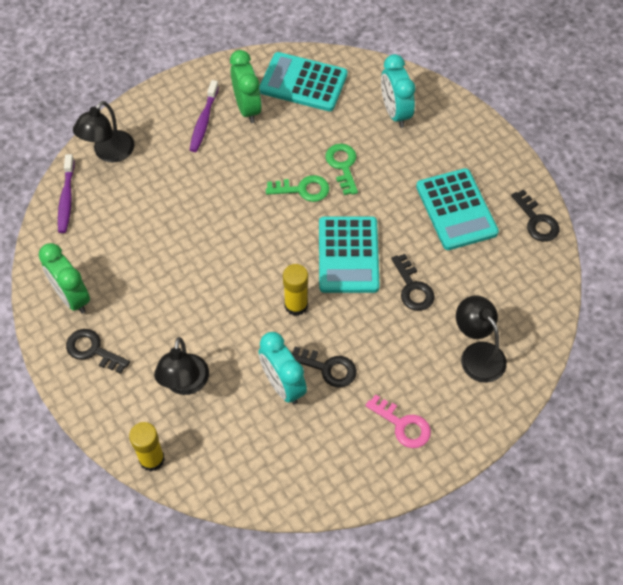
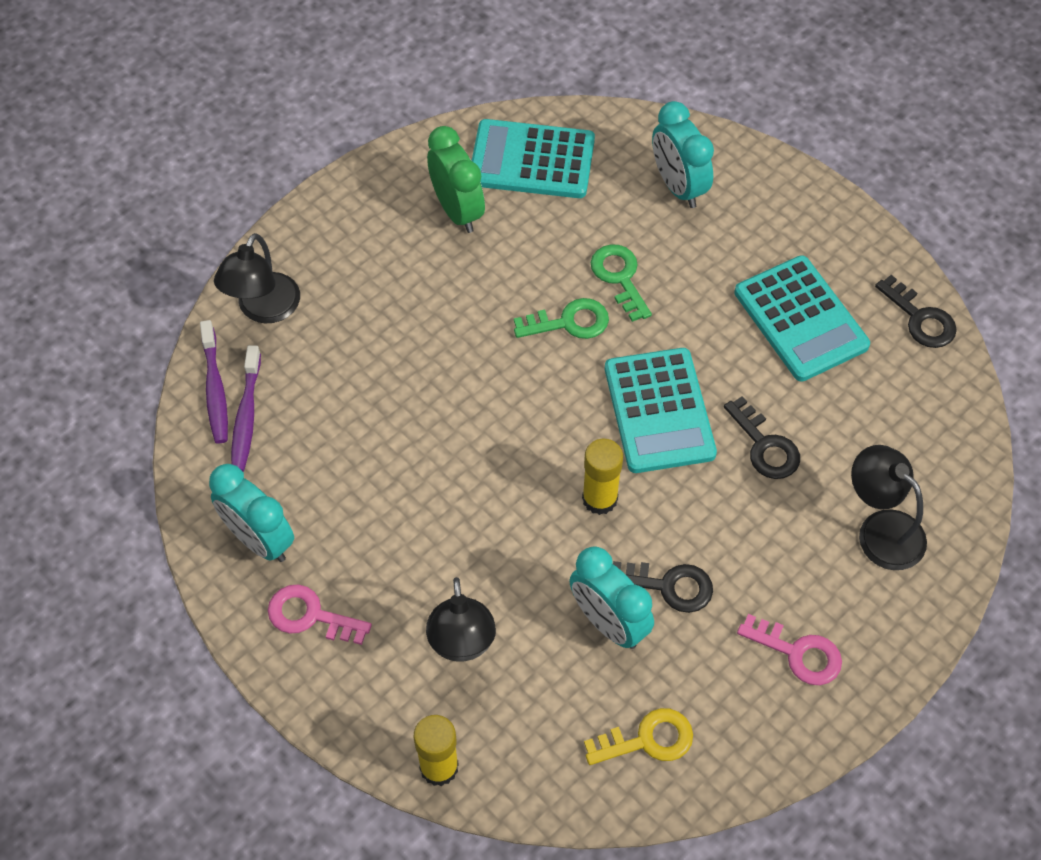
camera: 10 degrees left, 0 degrees up
green clock [39,243,90,314] -> turquoise clock [209,464,294,562]
black key [66,329,130,374] -> pink key [268,585,372,645]
purple toothbrush [190,80,219,152] -> purple toothbrush moved to [231,345,261,471]
none -> yellow key [584,708,693,765]

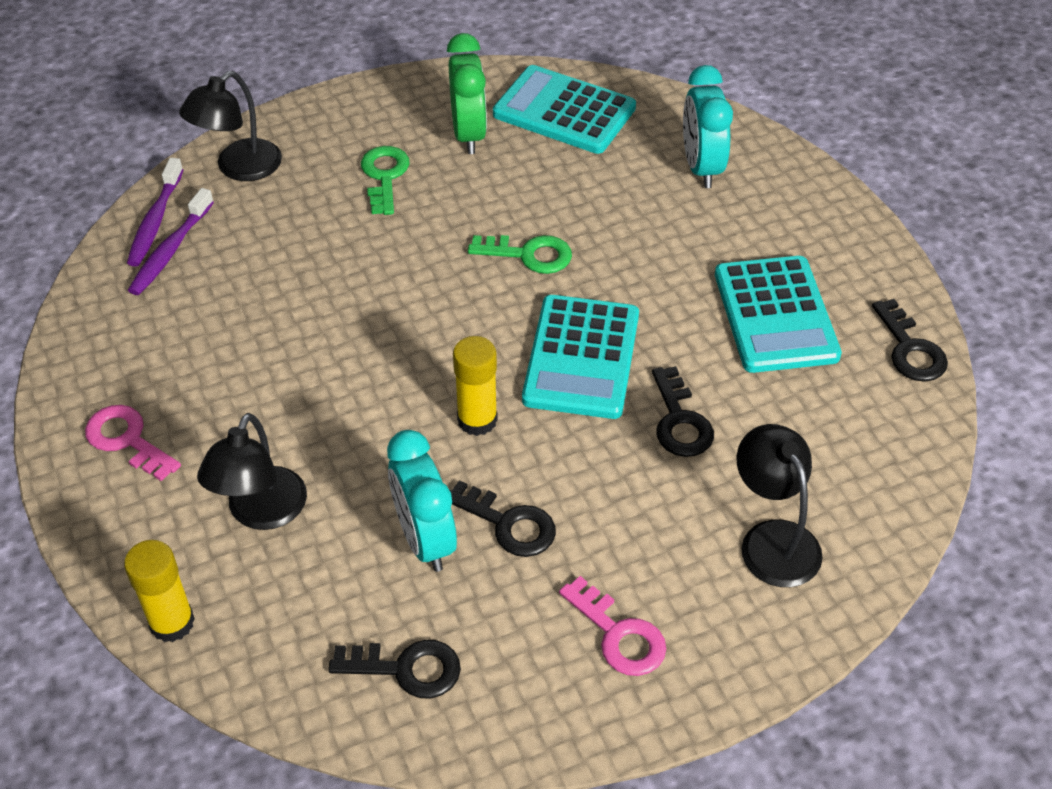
camera: 20 degrees right, 10 degrees down
turquoise clock [209,464,294,562] -> none
yellow key [584,708,693,765] -> black key [328,640,461,699]
green key [591,244,652,322] -> green key moved to [361,146,410,215]

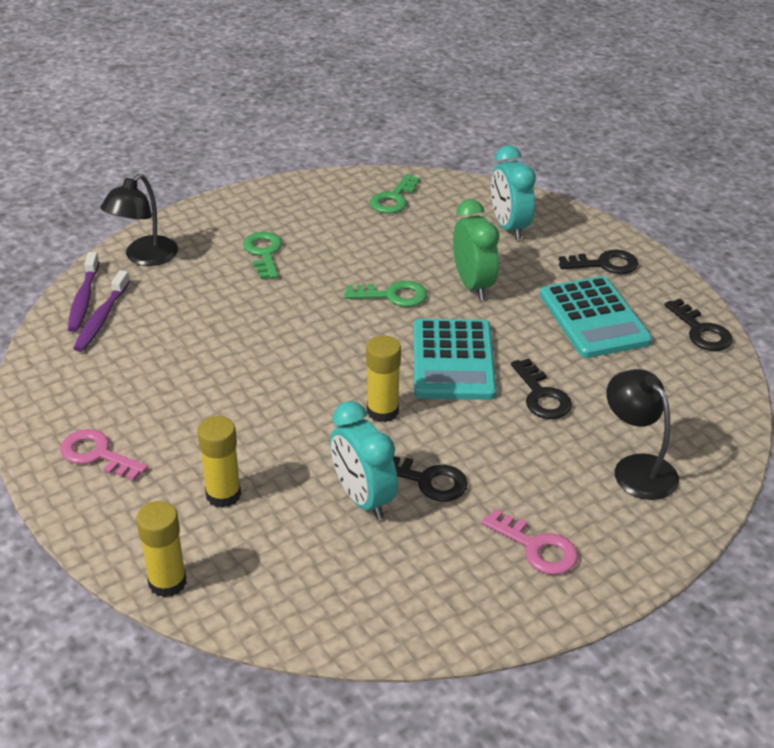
camera: 10 degrees left, 10 degrees down
black lamp [197,413,307,530] -> yellow glue stick [197,416,241,508]
black key [328,640,461,699] -> black key moved to [559,250,638,274]
green clock [447,33,487,154] -> green clock moved to [453,199,499,300]
turquoise calculator [493,65,636,154] -> green key [370,174,420,214]

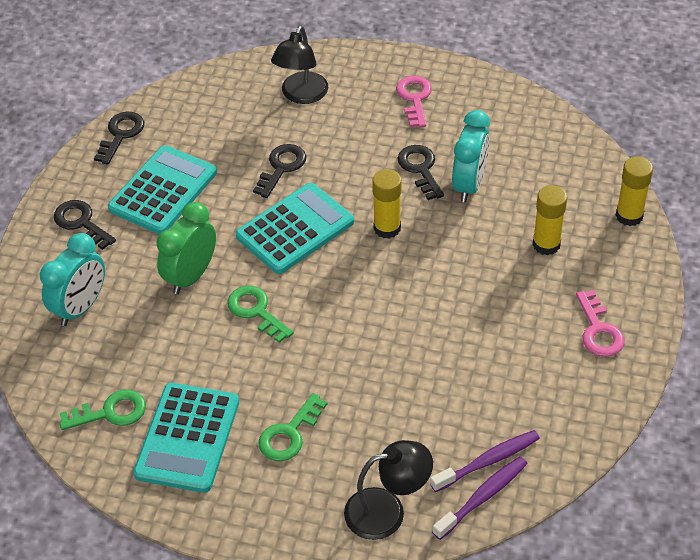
camera: 130 degrees left, 10 degrees up
none -> turquoise calculator [133,383,239,493]

